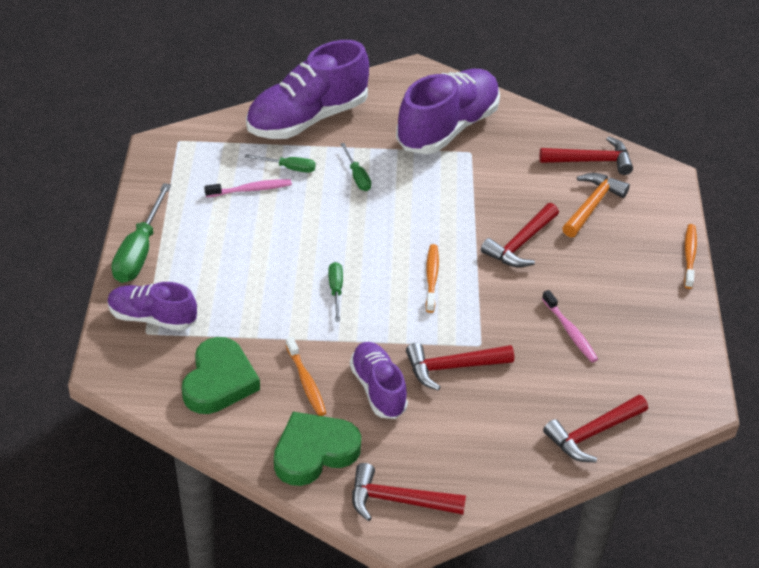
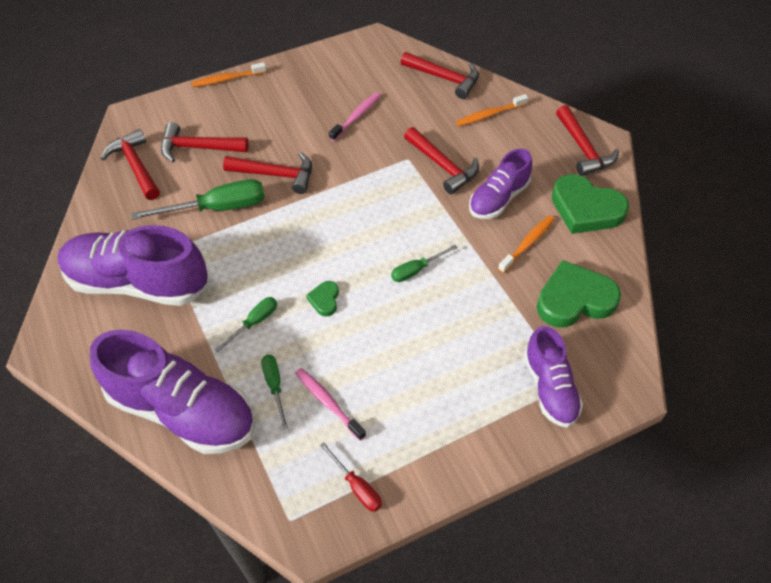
camera: 115 degrees left, 10 degrees up
green screwdriver [111,183,171,283] -> green screwdriver moved to [131,179,265,220]
orange toothbrush [426,244,439,313] -> orange toothbrush moved to [456,94,528,126]
orange hammer [562,173,630,237] -> red hammer [161,122,249,162]
none -> green heart [306,281,339,317]
none -> red screwdriver [320,442,382,512]

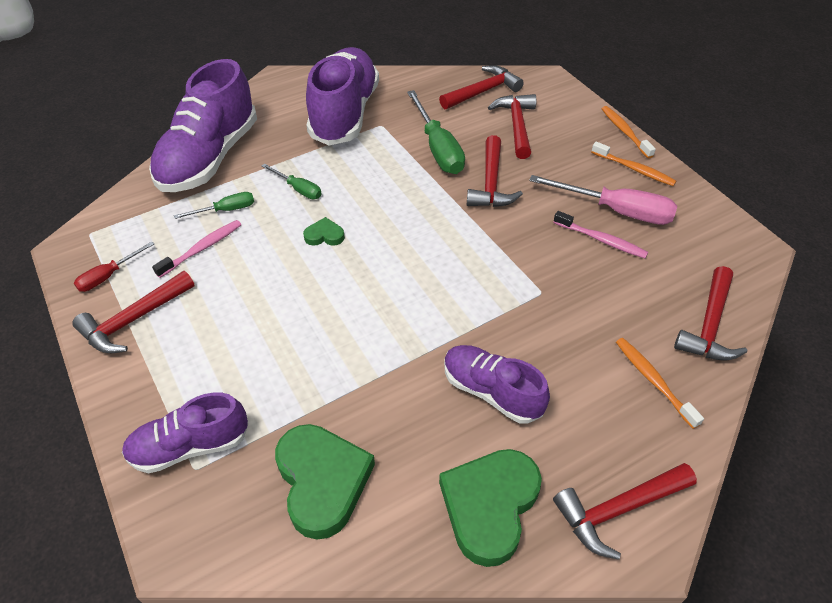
camera: 85 degrees right, 5 degrees down
green screwdriver [391,245,458,282] -> none
red hammer [404,127,479,194] -> red hammer moved to [73,271,195,353]
orange toothbrush [498,215,555,273] -> orange toothbrush moved to [591,142,676,186]
none -> pink screwdriver [529,175,677,225]

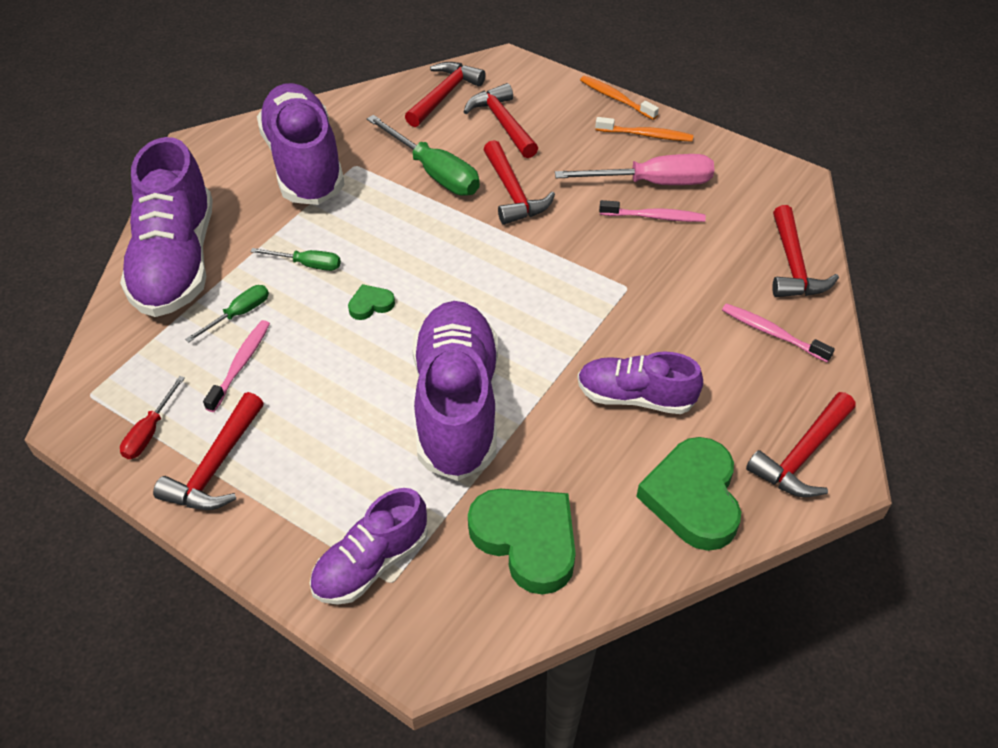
camera: 25 degrees left, 0 degrees up
orange toothbrush [616,338,704,429] -> pink toothbrush [722,303,835,362]
none -> purple shoe [412,301,498,481]

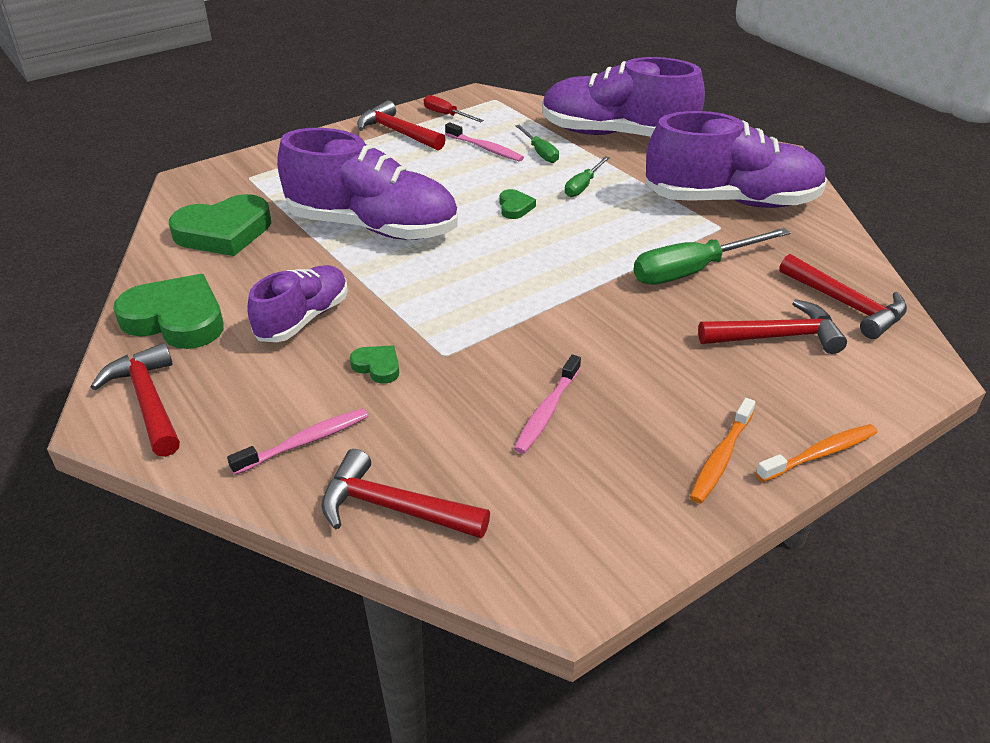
camera: 110 degrees right, 10 degrees down
purple shoe [310,488,428,605] -> none
red hammer [483,140,555,225] -> none
pink screwdriver [555,154,714,185] -> none
none -> green heart [350,345,399,384]

